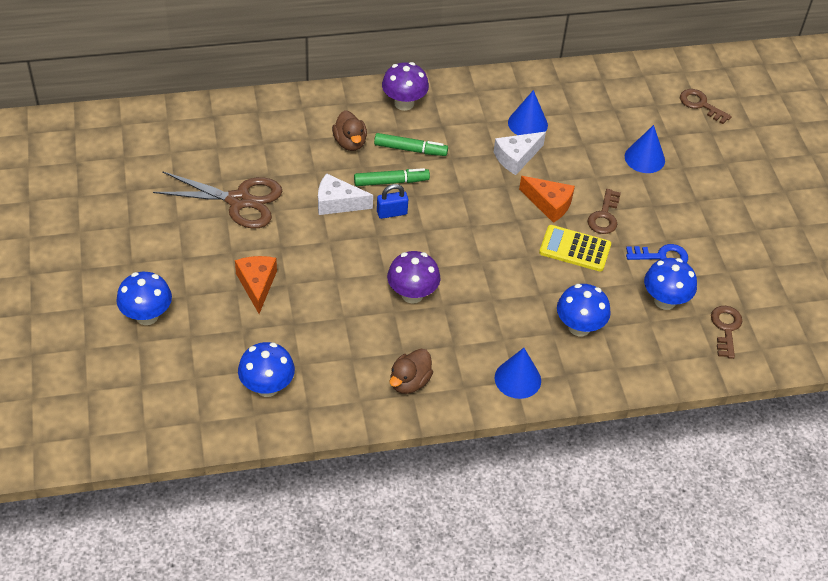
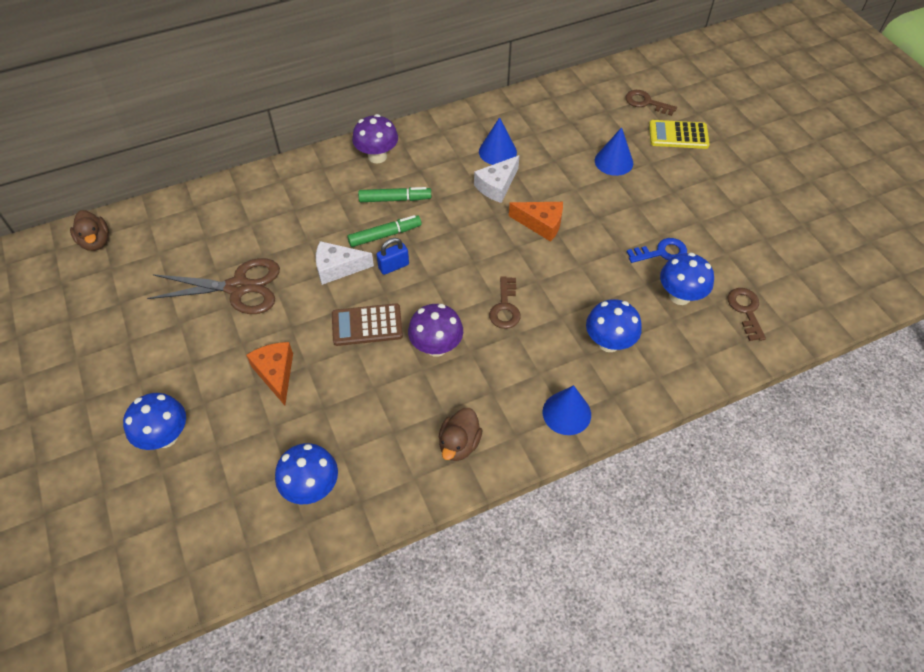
camera: 10 degrees left, 5 degrees up
brown duck [332,110,367,151] -> brown duck moved to [70,210,109,251]
yellow calculator [539,225,611,272] -> yellow calculator moved to [649,120,710,149]
brown key [587,189,621,234] -> brown key moved to [489,276,521,329]
none -> brown calculator [332,304,403,346]

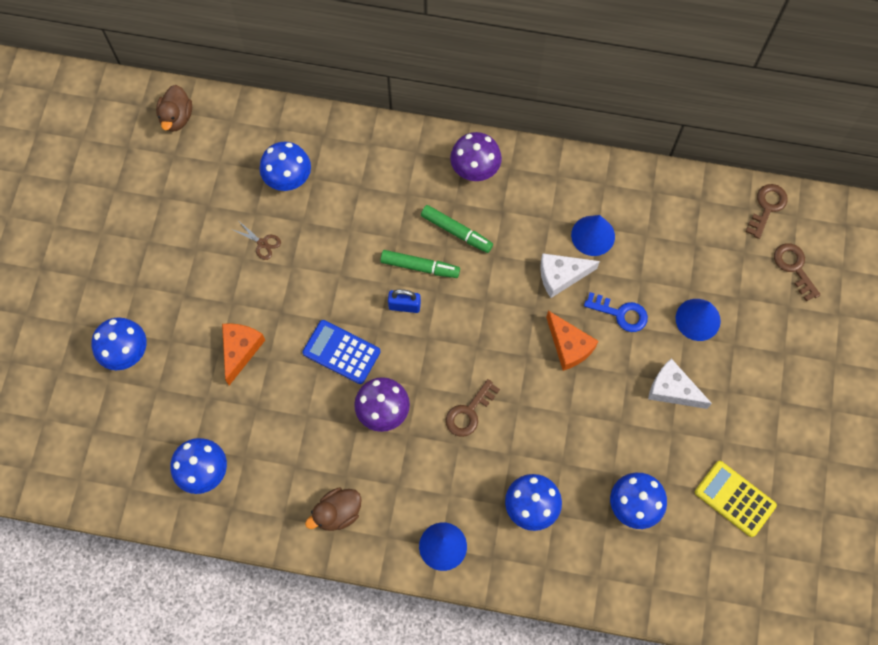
camera: 35 degrees right, 15 degrees up
brown scissors [147,258,280,314] -> brown scissors [231,221,281,260], size x0.41
white cheese [316,241,374,285] -> white cheese moved to [648,358,712,409]
brown calculator [332,304,403,346] -> blue calculator [302,320,380,384]
blue key [627,238,687,263] -> blue key moved to [584,292,648,332]
yellow calculator [649,120,710,149] -> yellow calculator moved to [695,461,777,537]
brown key [728,288,766,341] -> brown key moved to [745,184,788,239]
none -> blue mushroom [260,142,311,191]

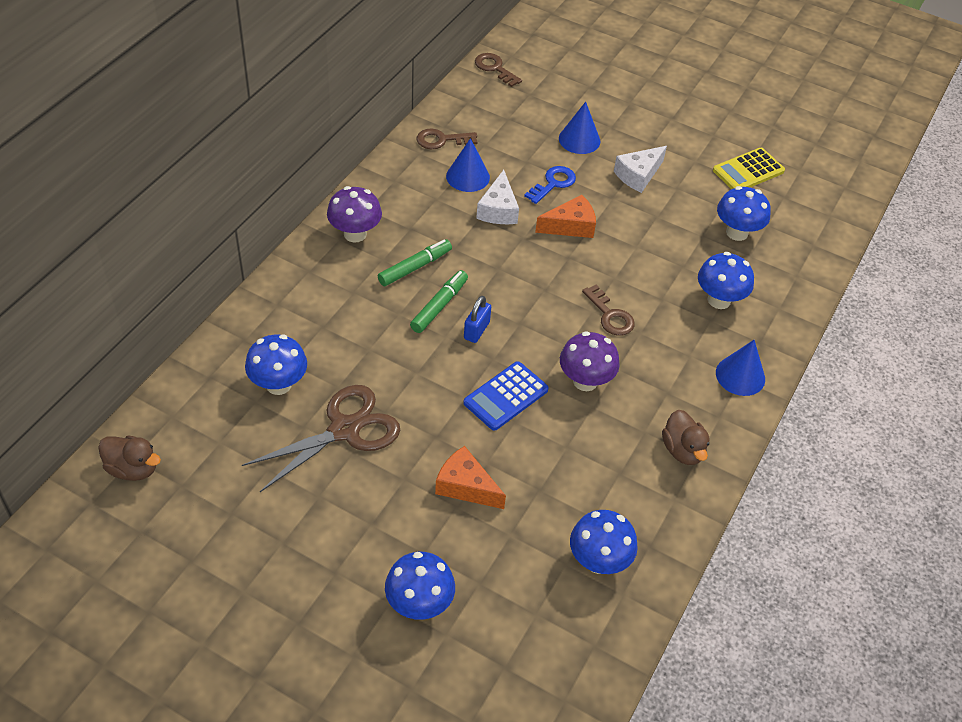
camera: 75 degrees left, 20 degrees down
brown scissors [231,221,281,260] -> brown scissors [242,385,400,492], size x2.46
brown key [774,243,821,302] -> brown key moved to [417,129,477,149]

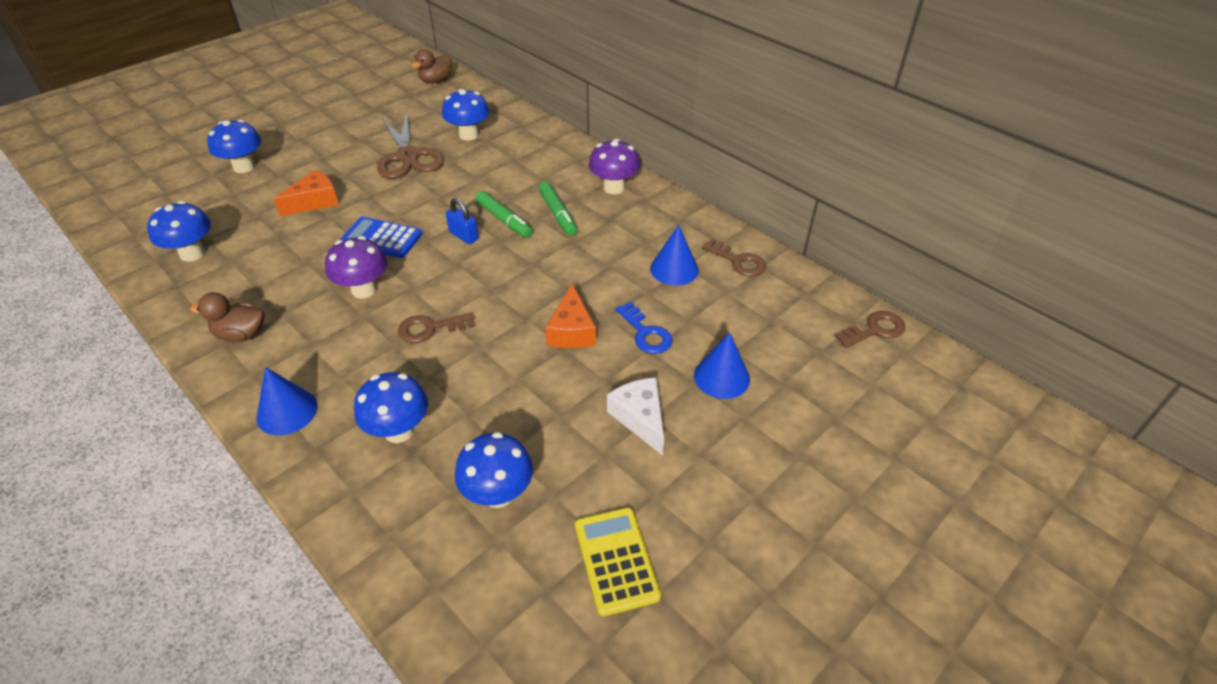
camera: 110 degrees right, 5 degrees down
brown key [417,129,477,149] -> brown key turned 120 degrees clockwise [702,238,766,276]
blue calculator [463,361,549,431] -> blue calculator turned 45 degrees counterclockwise [340,216,422,258]
white cheese [476,170,519,224] -> none

